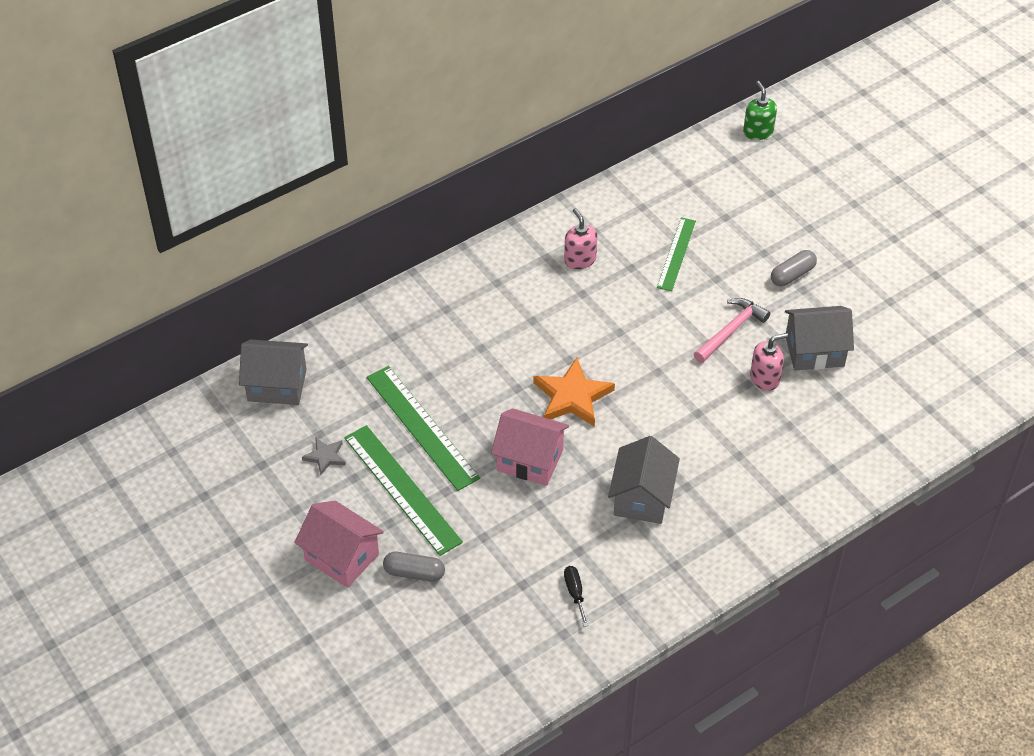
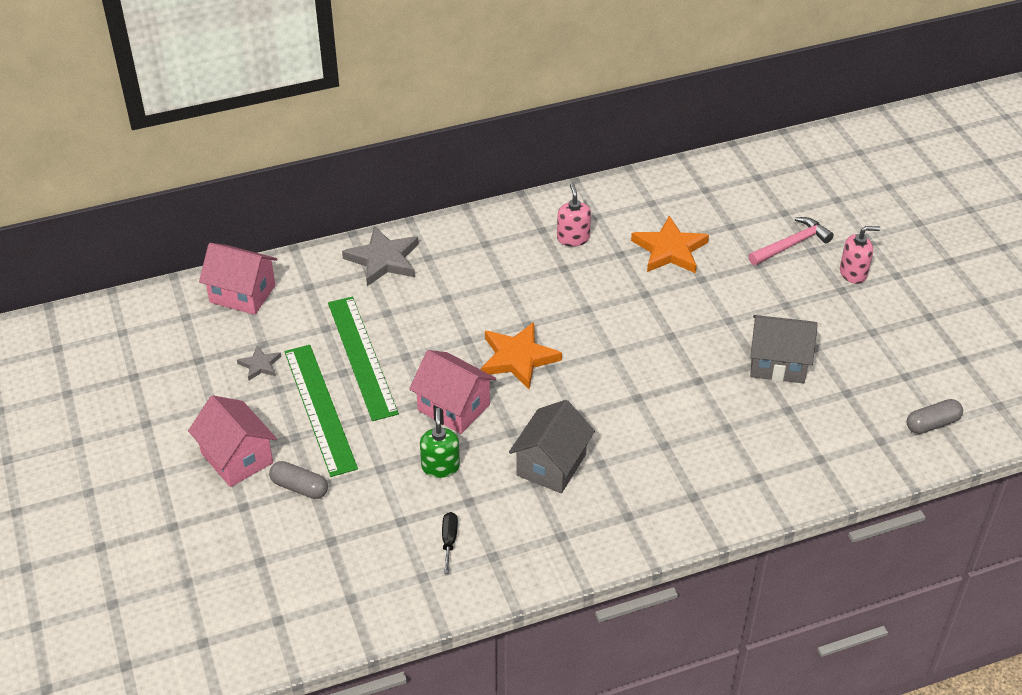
camera: 15 degrees right, 5 degrees down
grey house [239,340,308,405] -> pink house [199,243,277,315]
green ruler [657,217,696,291] -> orange star [631,216,709,273]
pink hammer [694,298,770,363] -> pink hammer moved to [749,217,834,265]
green soap dispenser [743,81,777,140] -> green soap dispenser moved to [420,408,460,478]
pink soap dispenser [750,333,788,391] -> pink soap dispenser moved to [840,226,880,284]
grey capsule [771,250,817,286] -> grey capsule moved to [907,399,963,434]
none -> grey star [342,226,419,286]

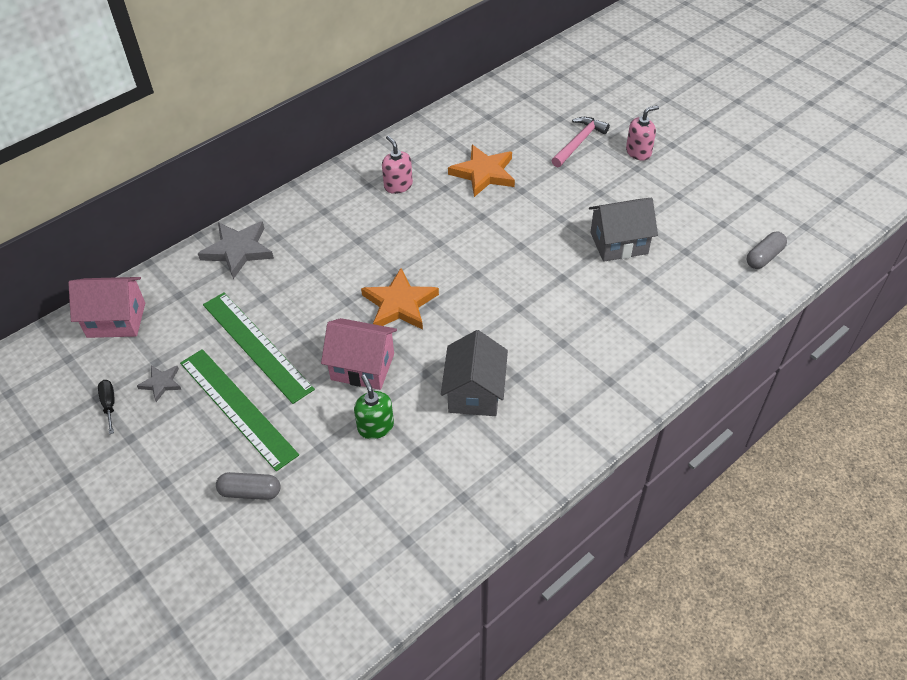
camera: 20 degrees left, 5 degrees up
pink house [188,395,277,487] -> none
black screwdriver [442,512,458,574] -> black screwdriver moved to [98,380,115,434]

